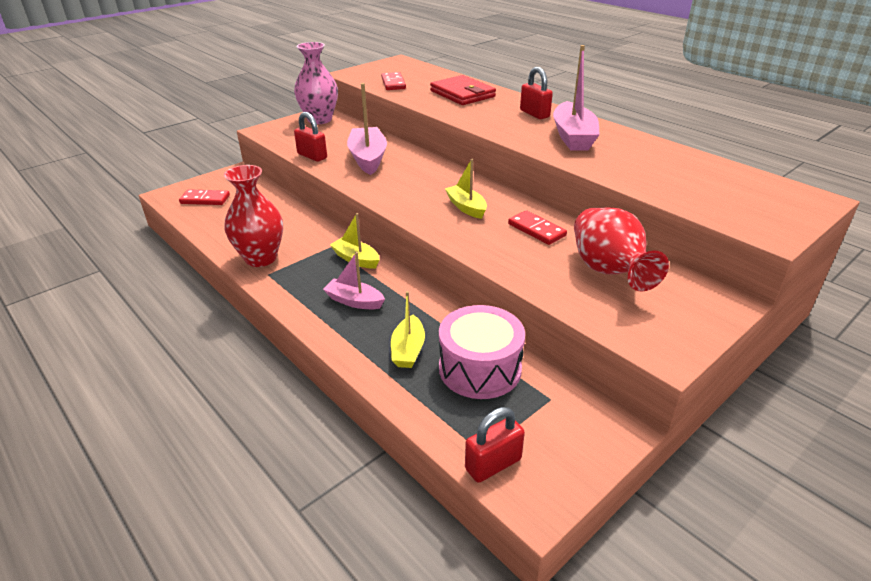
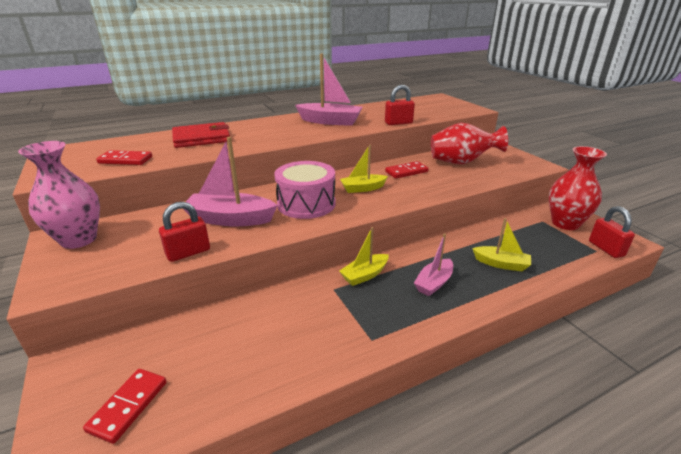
camera: 75 degrees left, 5 degrees down
red vase [224,165,283,267] -> red vase moved to [549,146,607,230]
pink drum [439,305,525,399] -> pink drum moved to [274,161,336,219]
red padlock [520,67,553,119] -> red padlock moved to [385,85,415,125]

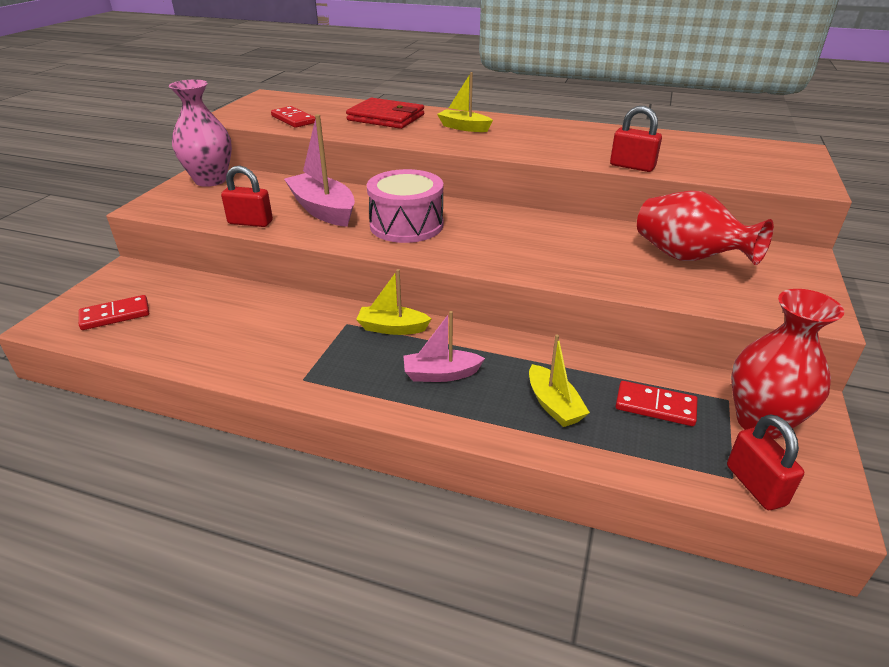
camera: 45 degrees right, 5 degrees up
pink boat [295,54,363,126] -> none
yellow boat [340,145,388,193] -> yellow boat moved to [437,72,493,132]
red domino [385,161,429,179] -> red domino moved to [616,381,697,426]
red padlock [589,206,635,258] -> red padlock turned 45 degrees counterclockwise [727,414,804,510]

